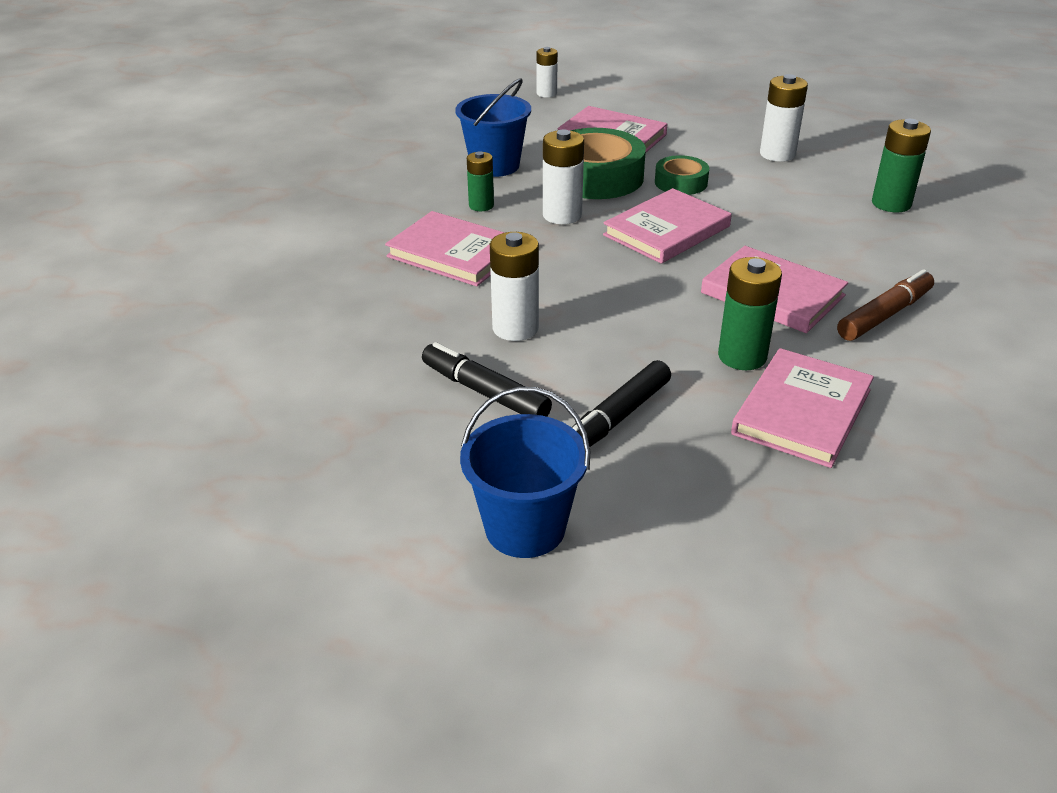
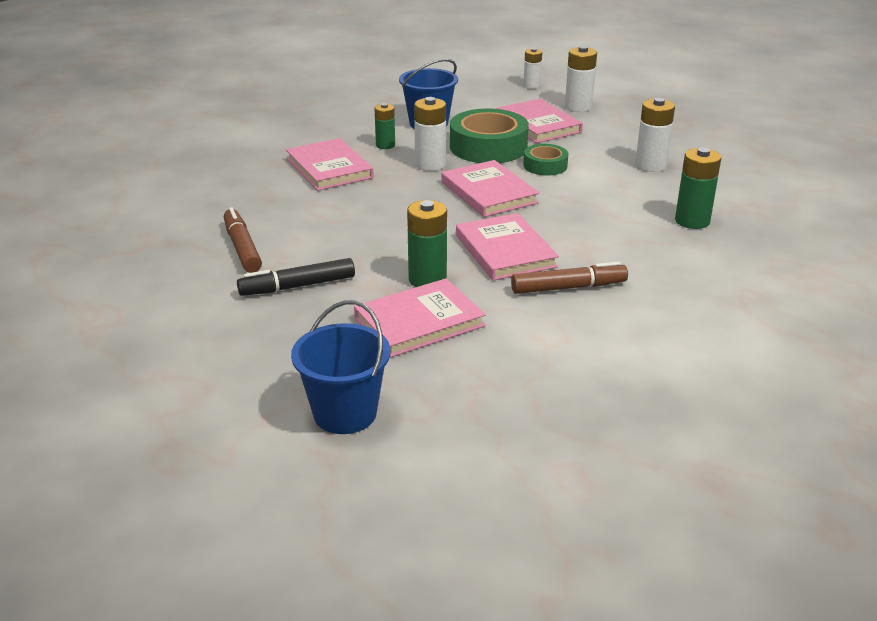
camera: 30 degrees right, 5 degrees down
black marker [422,342,552,417] -> brown marker [224,207,262,273]
blue bucket [460,387,590,558] -> blue bucket moved to [291,300,391,434]
white battery [490,232,539,341] -> white battery moved to [565,46,597,112]
pink book [603,188,732,264] -> pink book turned 75 degrees clockwise [442,160,539,217]

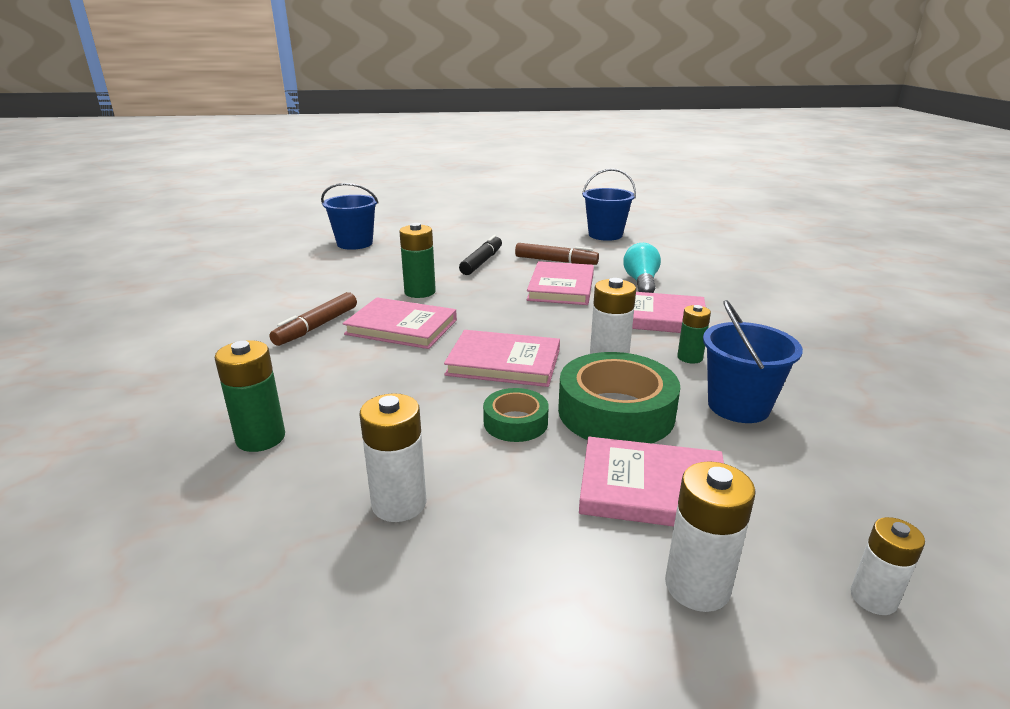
camera: 130 degrees right, 5 degrees down
pink book [354,278,486,358] -> pink book moved to [527,261,594,305]
none -> blue bucket [582,168,636,241]
none -> turquoise light bulb [623,243,661,293]

